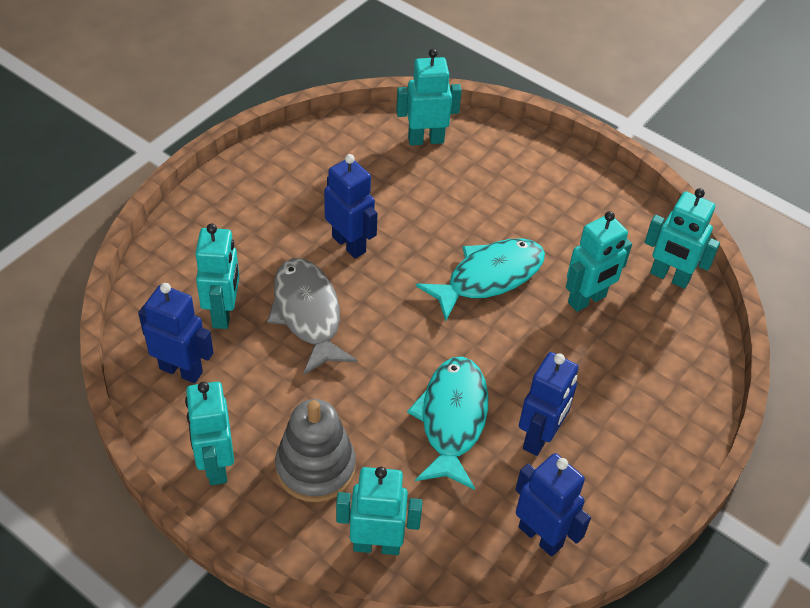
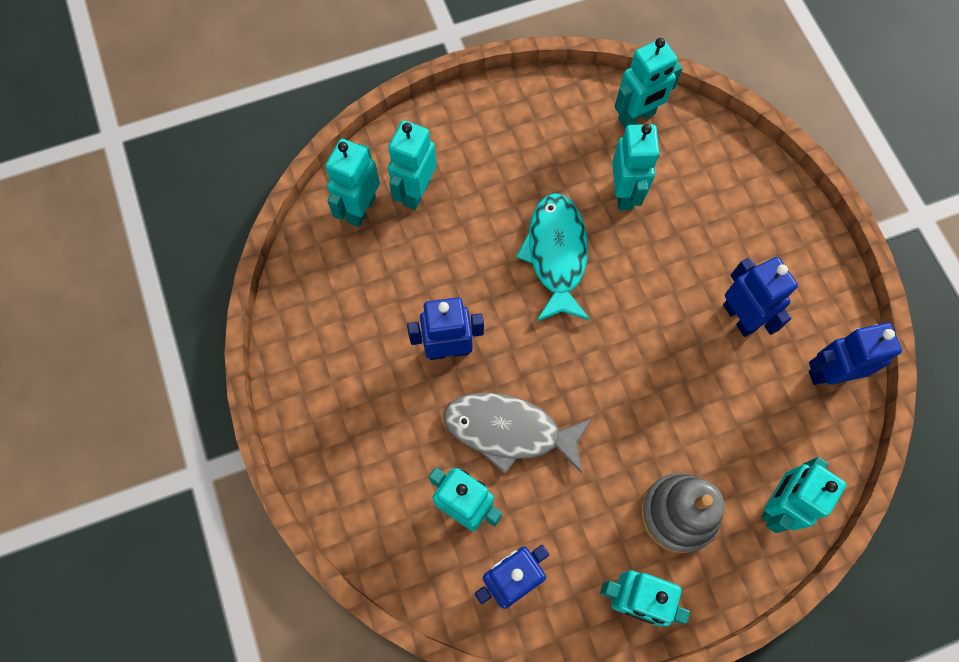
camera: 55 degrees left, 20 degrees up
turquoise fish [407,357,488,490] -> none
none -> turquoise robot [388,120,437,210]

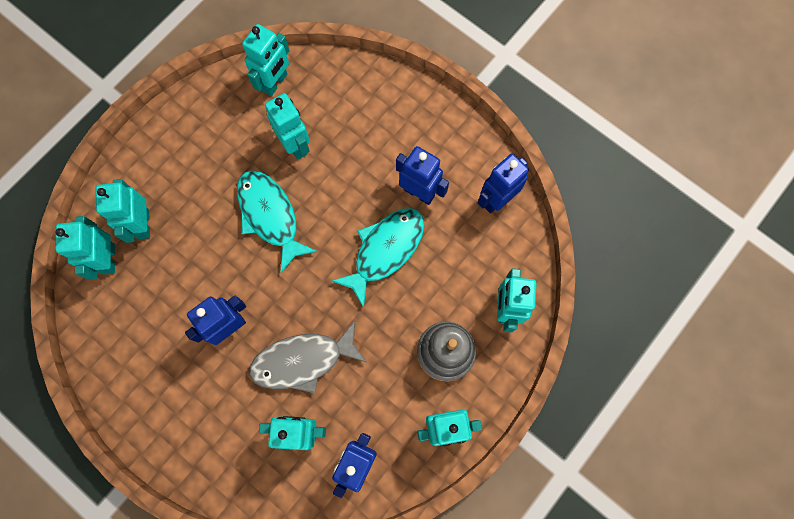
camera: 30 degrees left, 5 degrees up
none -> turquoise fish [332,208,424,308]

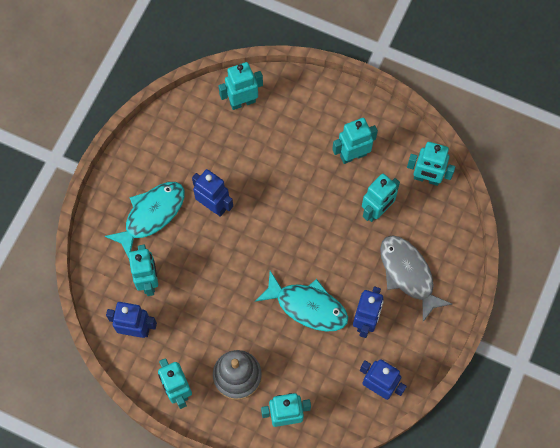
camera: 75 degrees right, 5 degrees down
turquoise robot [96,179,150,243] -> turquoise robot moved to [332,118,378,164]
turquoise fish [237,170,318,273] -> turquoise fish moved to [105,182,185,258]
grey fish [249,321,367,393] -> grey fish moved to [380,235,452,322]

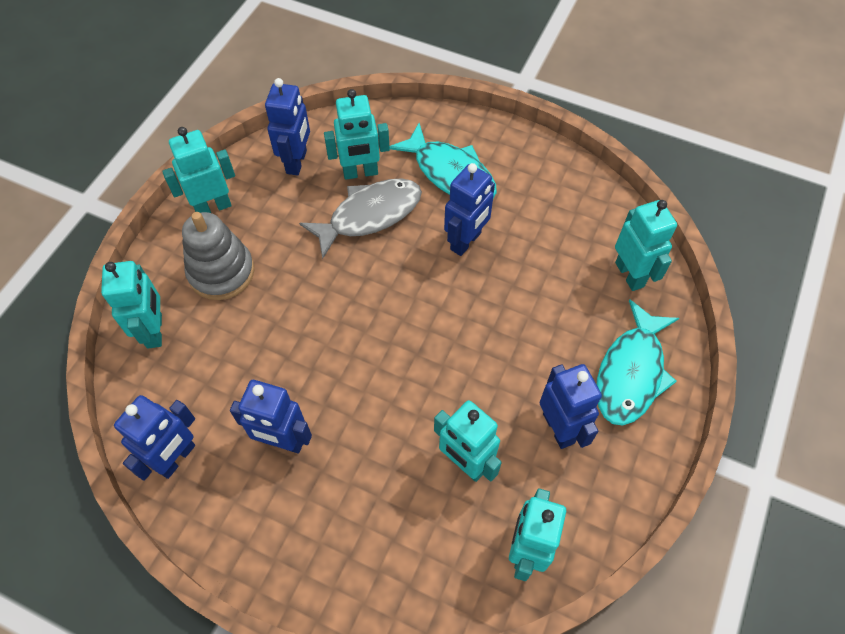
camera: 90 degrees right, 10 degrees down
turquoise fish [255,271,348,332] -> turquoise fish moved to [597,299,679,426]
turquoise robot [332,118,378,164] -> blue robot [539,364,602,449]
grey fish [380,235,452,322] -> grey fish moved to [299,178,422,259]

